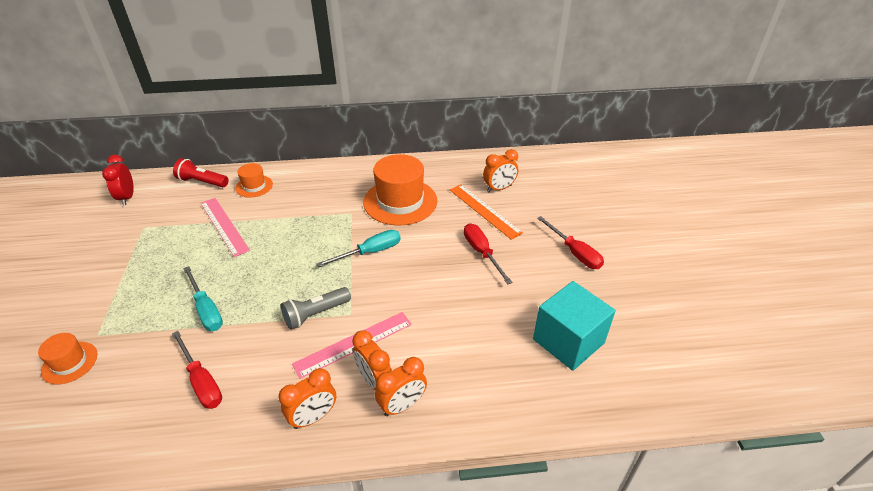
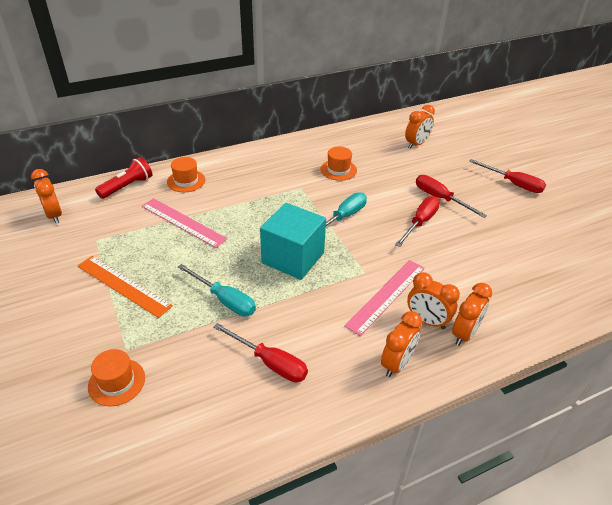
camera: 20 degrees left, 0 degrees up
red clock [102,155,134,205] -> orange clock [31,169,62,224]
red flashlight [173,158,229,187] -> red flashlight turned 135 degrees clockwise [95,157,152,199]
grey flashlight [281,287,351,330] -> none
orange hat [363,154,437,226] -> orange hat [321,146,357,181], size x0.51
orange ruler [450,185,523,240] -> orange ruler moved to [78,256,173,318]
turquoise cube [533,281,616,371] -> turquoise cube moved to [260,203,326,280]
none -> red screwdriver [395,196,440,247]

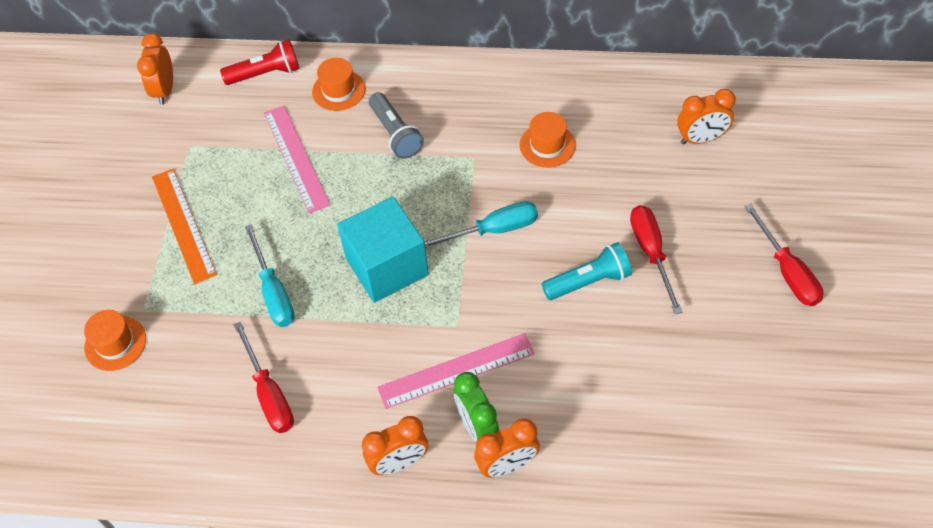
camera: 35 degrees right, 15 degrees up
red screwdriver [395,196,440,247] -> turquoise flashlight [542,242,632,300]
orange clock [407,272,460,329] -> green clock [454,372,499,443]
none -> grey flashlight [369,92,424,159]

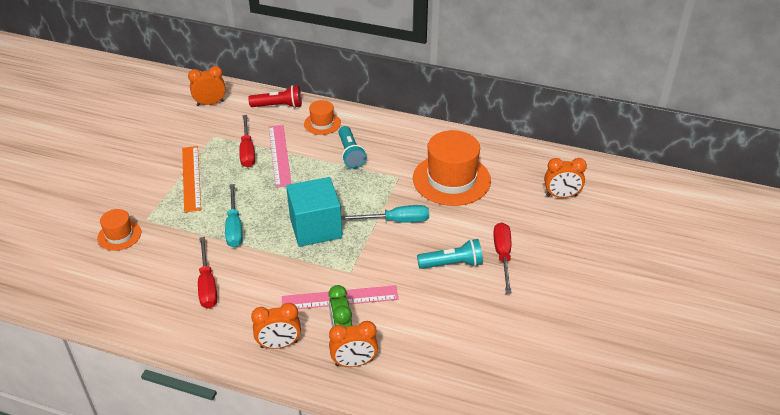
camera: 10 degrees right, 15 degrees down
orange clock [137,33,173,105] -> orange clock turned 60 degrees clockwise [188,66,226,106]
grey flashlight [369,92,424,159] -> turquoise flashlight [338,126,367,169]
orange hat [520,112,576,168] -> orange hat [413,130,491,206], size x1.96
red screwdriver [744,203,823,306] -> red screwdriver moved to [239,115,255,167]

